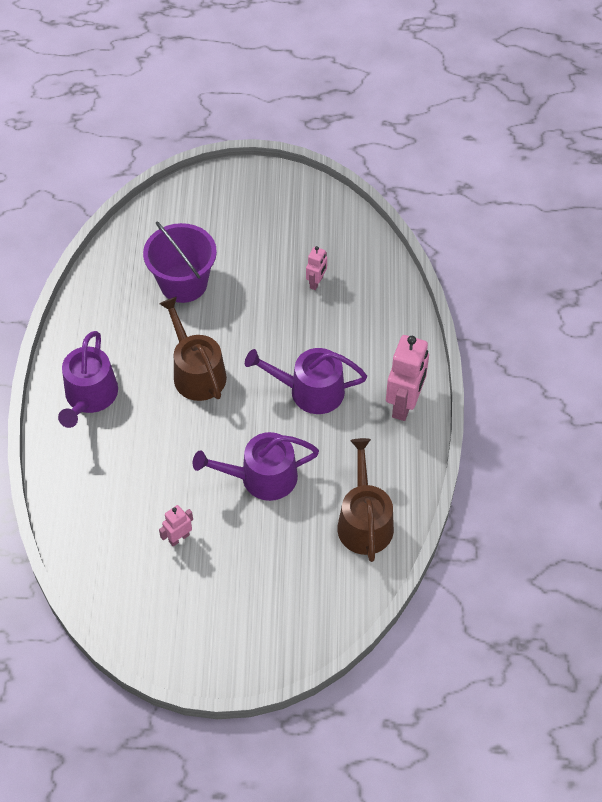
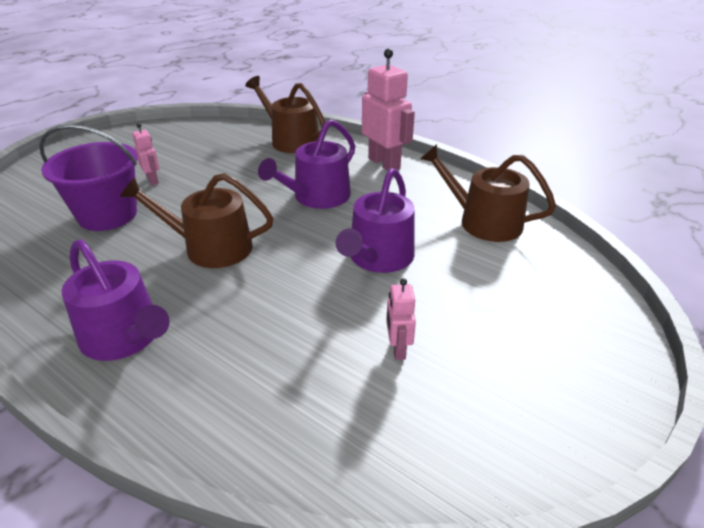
camera: 55 degrees left, 20 degrees down
pink robot [306,246,327,290] -> pink robot moved to [132,123,160,185]
none -> brown watering can [245,76,325,153]

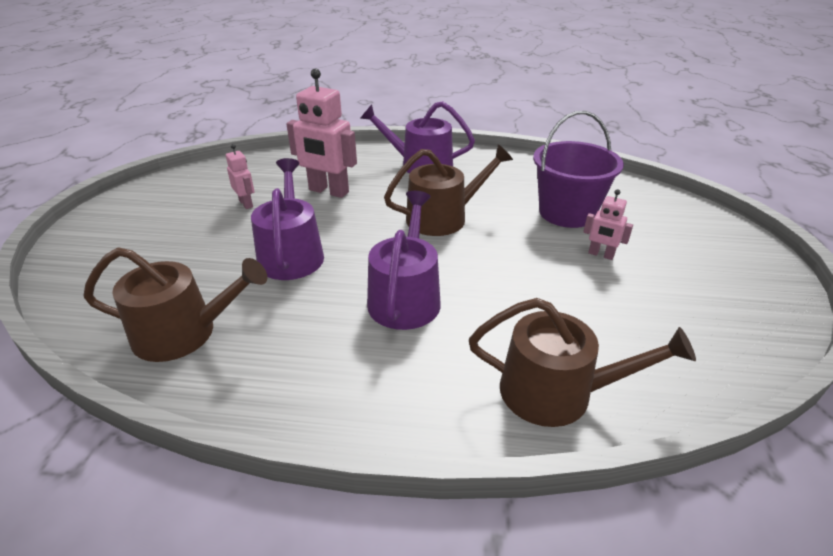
camera: 150 degrees right, 0 degrees up
pink robot [362,49,415,171] -> pink robot moved to [286,68,357,198]

